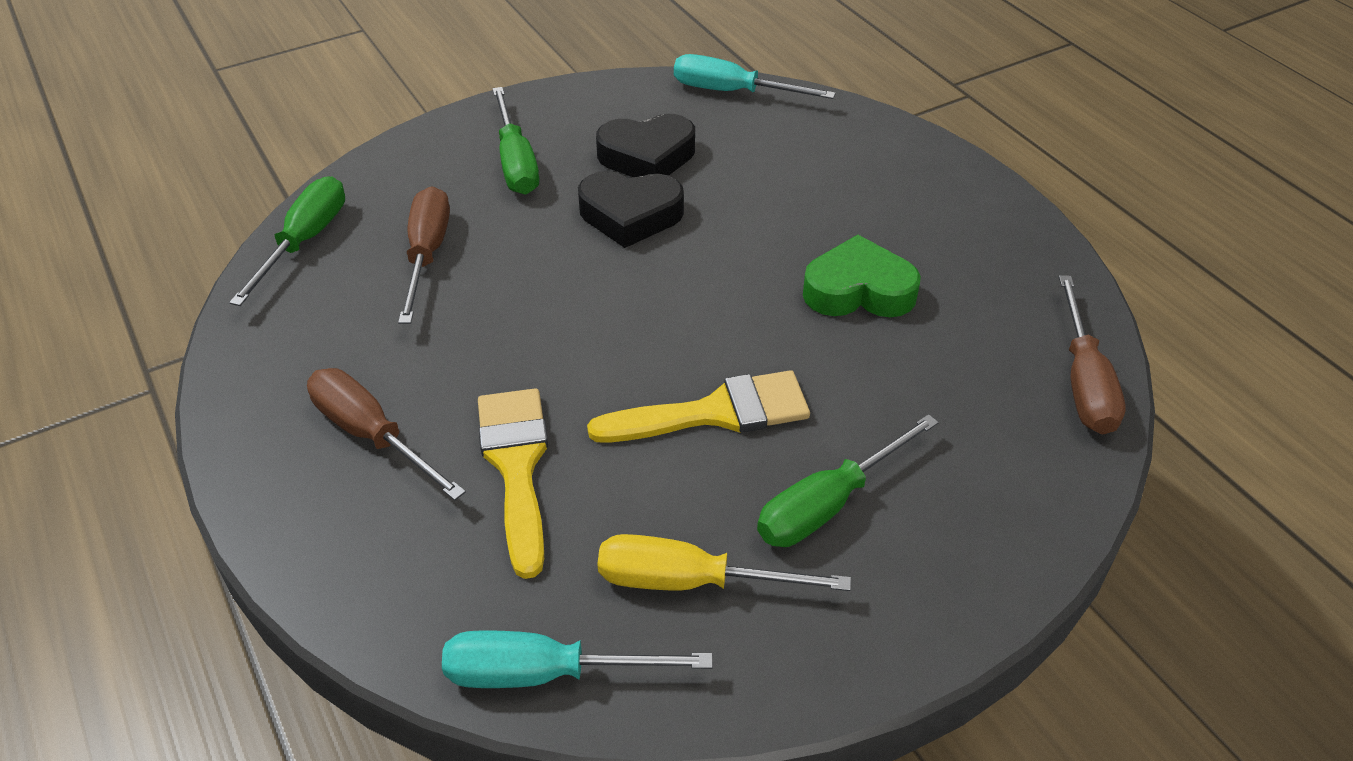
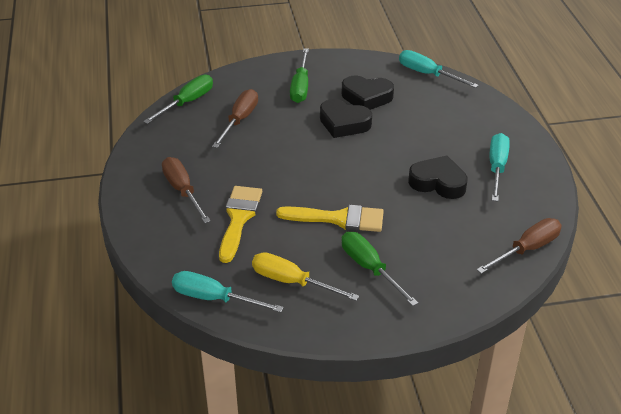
camera: 20 degrees right, 5 degrees down
green screwdriver [757,414,939,547] -> green screwdriver turned 75 degrees clockwise [342,232,418,306]
green heart [803,235,921,317] -> black heart [408,155,468,199]
brown screwdriver [1059,275,1126,435] -> brown screwdriver turned 150 degrees counterclockwise [477,218,562,274]
none -> turquoise screwdriver [490,133,510,201]

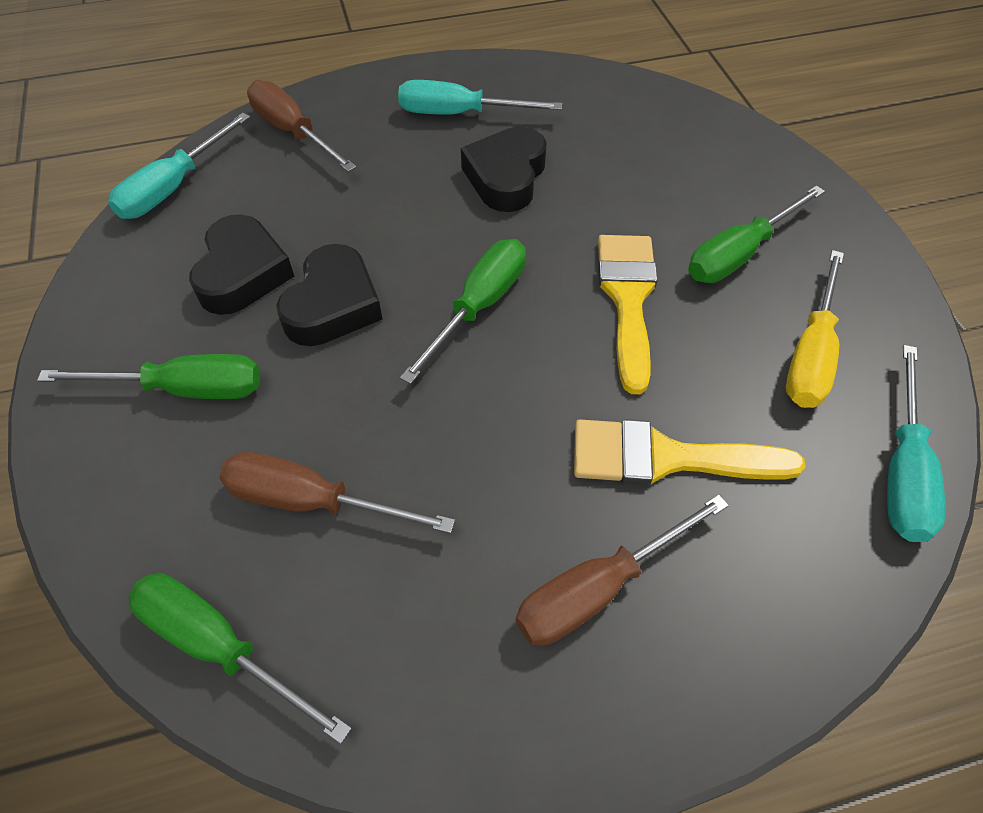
camera: 95 degrees left, 15 degrees up
brown screwdriver [477,218,562,274] -> brown screwdriver moved to [247,80,357,172]
none -> green screwdriver [400,239,526,384]

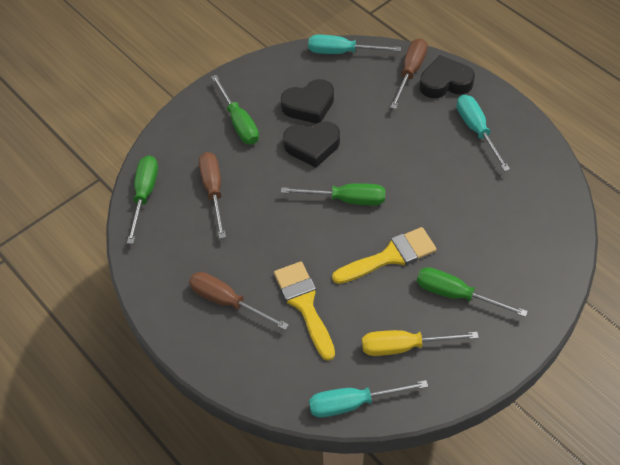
camera: 65 degrees right, 0 degrees up
black heart [461,127,547,212] -> black heart moved to [420,55,475,98]

